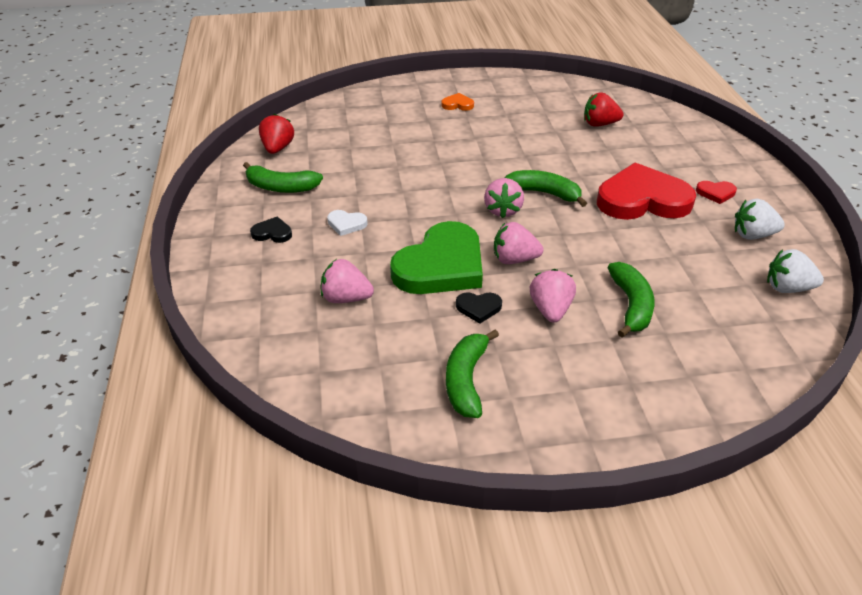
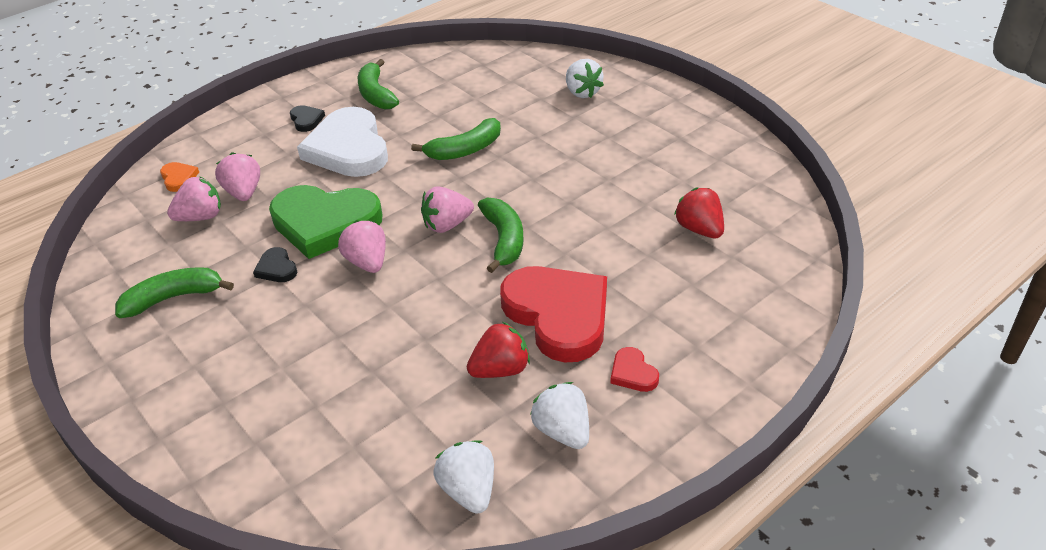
camera: 60 degrees right, 0 degrees up
red strawberry [259,114,294,154] -> red strawberry moved to [467,322,530,378]
white heart [327,210,368,236] -> white heart [297,107,388,177], size x2.44
orange heart [441,93,474,111] -> orange heart moved to [160,162,199,192]
pink strawberry [530,269,576,323] -> pink strawberry moved to [167,176,221,221]
green banana [608,262,655,337] -> green banana moved to [411,118,501,160]
none -> white strawberry [566,59,604,98]

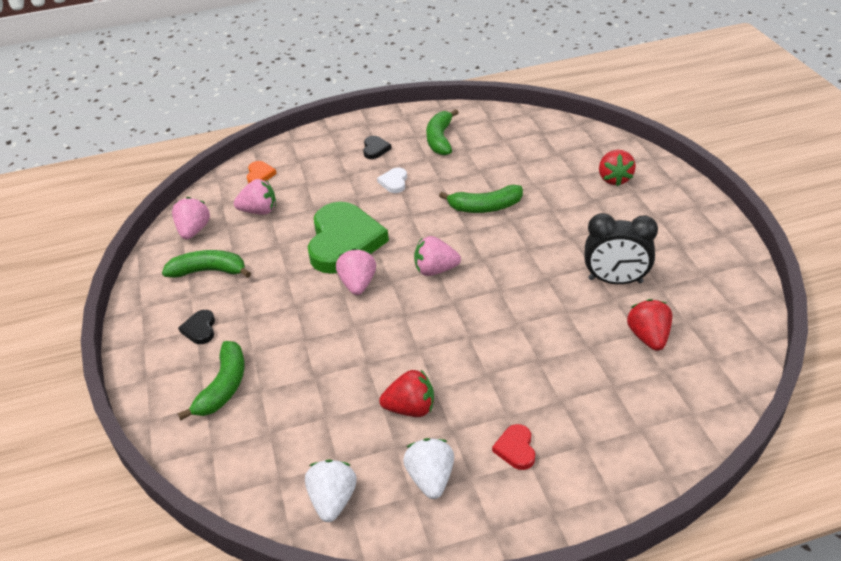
camera: 25 degrees right, 0 degrees up
pink strawberry [215,152,260,201] -> pink strawberry moved to [172,197,210,239]
black heart [253,247,297,282] -> black heart moved to [178,310,215,344]
green heart [269,185,383,259] -> green heart turned 120 degrees counterclockwise [308,202,389,274]
white heart [297,107,388,177] -> white heart [377,167,407,193], size x0.41
green banana [478,197,523,273] -> green banana moved to [177,341,245,420]
red heart [500,266,607,362] -> none
white strawberry [566,59,604,98] -> red strawberry [599,150,636,186]
none -> black clock [585,213,658,284]

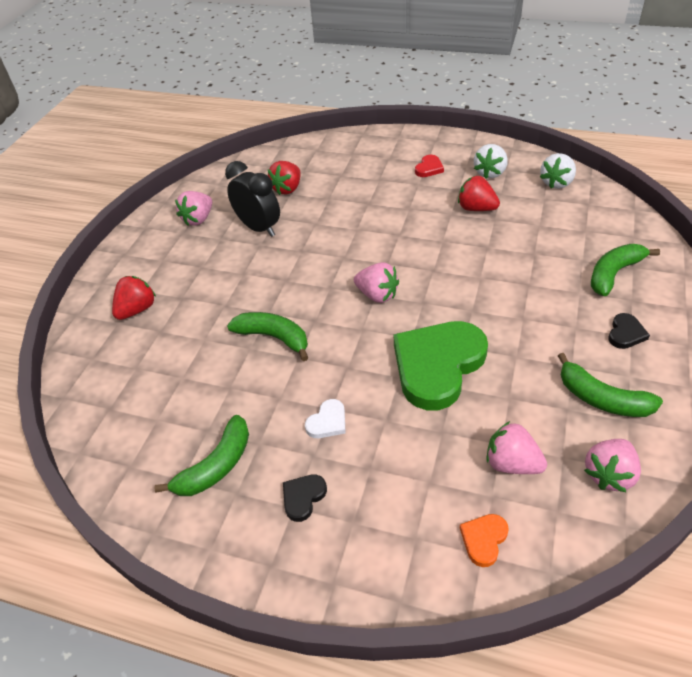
camera: 145 degrees left, 5 degrees up
pink strawberry [336,248,376,295] -> pink strawberry moved to [175,191,212,226]

